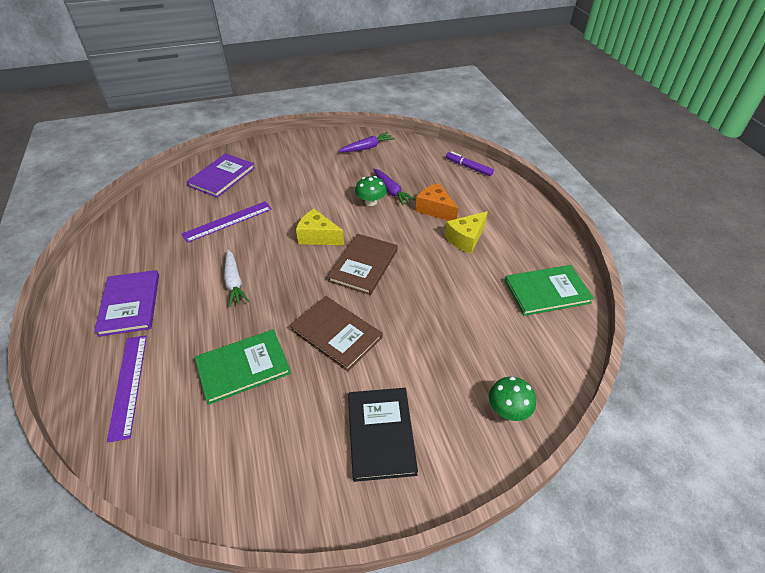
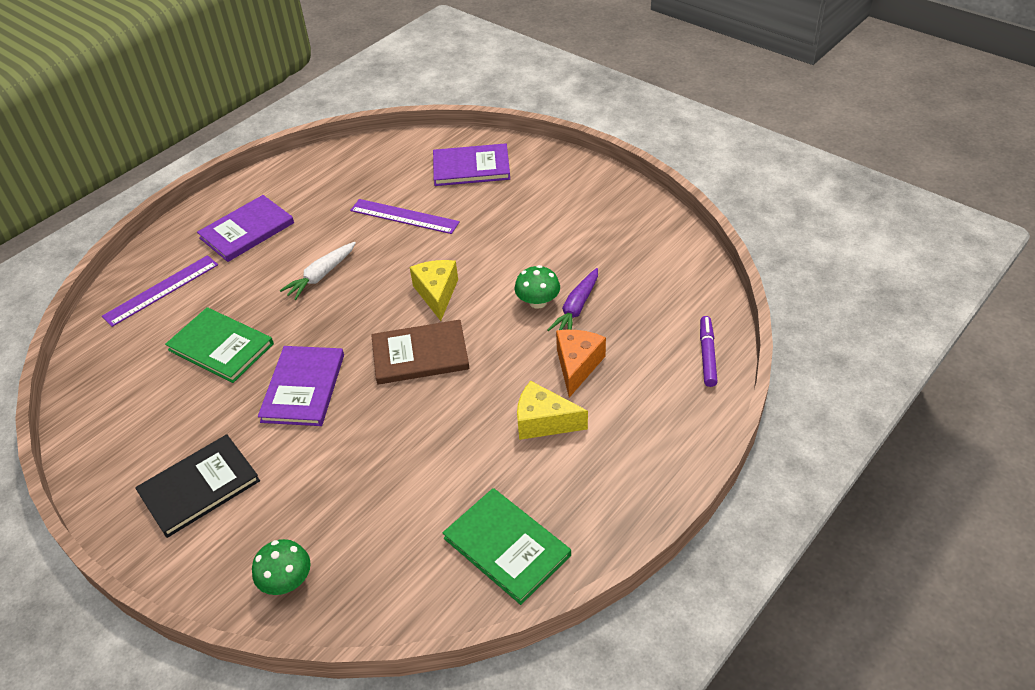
camera: 60 degrees right, 0 degrees up
brown book [290,296,382,371] -> purple book [258,346,344,426]
purple carrot [338,132,395,152] -> none

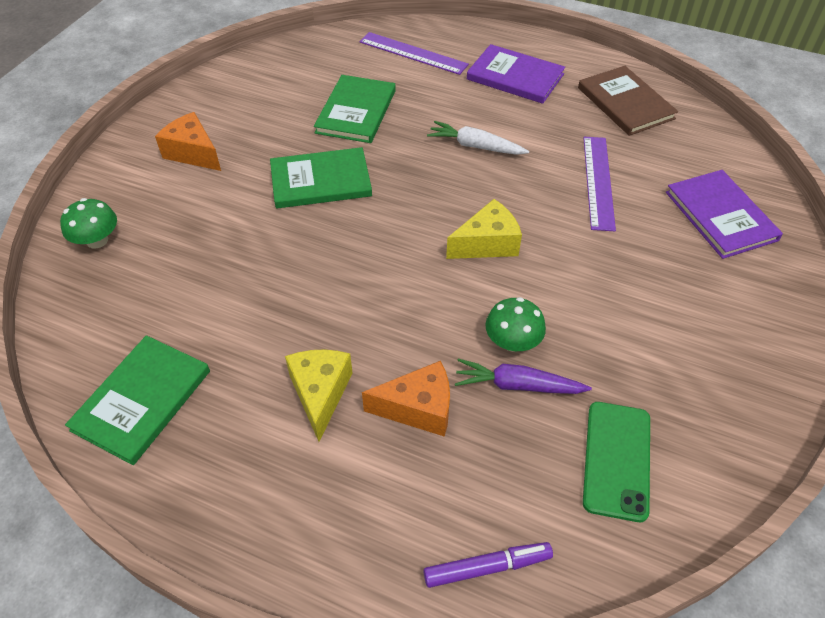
camera: 70 degrees right, 5 degrees up
black book [135,434,260,538] -> orange cheese [155,112,221,171]
purple book [258,346,344,426] -> green book [270,147,372,209]
brown book [371,320,469,384] -> brown book moved to [578,66,678,136]
none -> green phone [583,402,650,522]

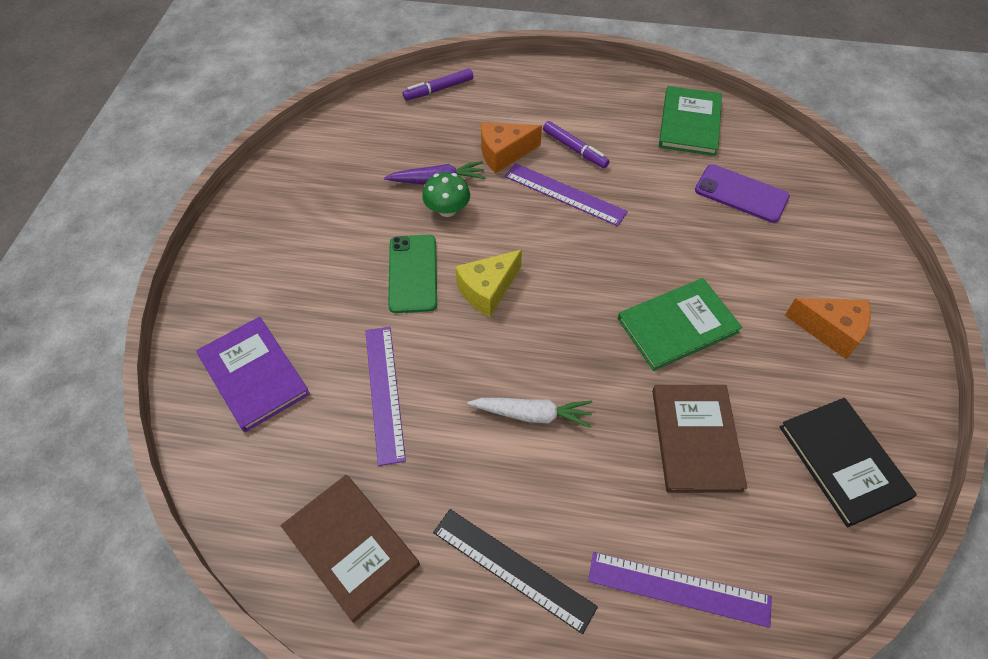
camera: 165 degrees right, 5 degrees up
green mushroom [60,198,117,249] -> none
yellow cheese [285,349,353,442] -> purple marker [543,121,610,168]
green book [314,75,396,143] -> brown book [652,385,747,493]
purple book [467,44,565,104] -> black ruler [433,509,598,634]
green phone [583,402,650,522] -> green phone moved to [388,235,437,313]
none -> purple ruler [505,163,628,226]
none -> purple phone [695,164,790,223]
none -> black book [780,398,917,527]

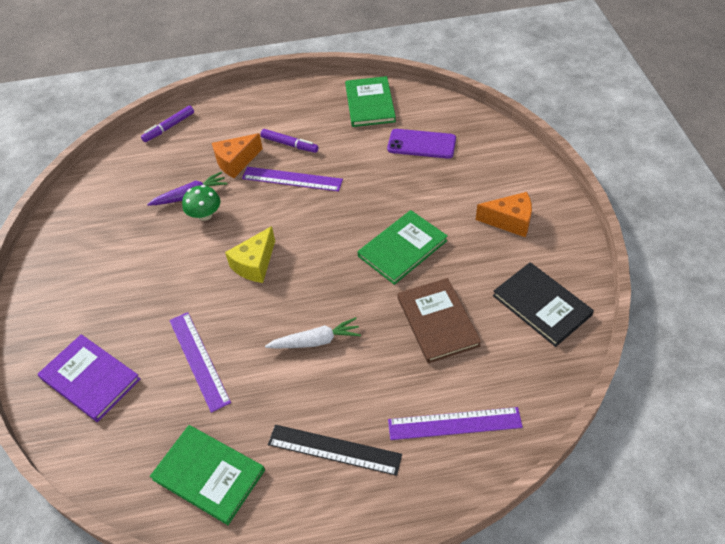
camera: 15 degrees left, 5 degrees down
brown book [281,475,420,623] -> green book [150,425,265,525]
green phone [388,235,437,313] -> none

